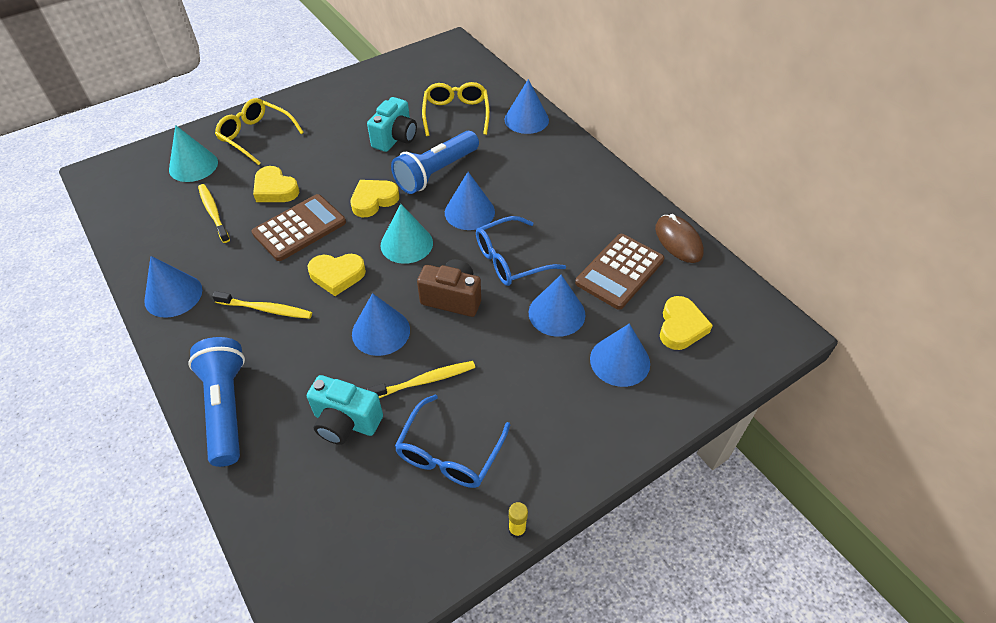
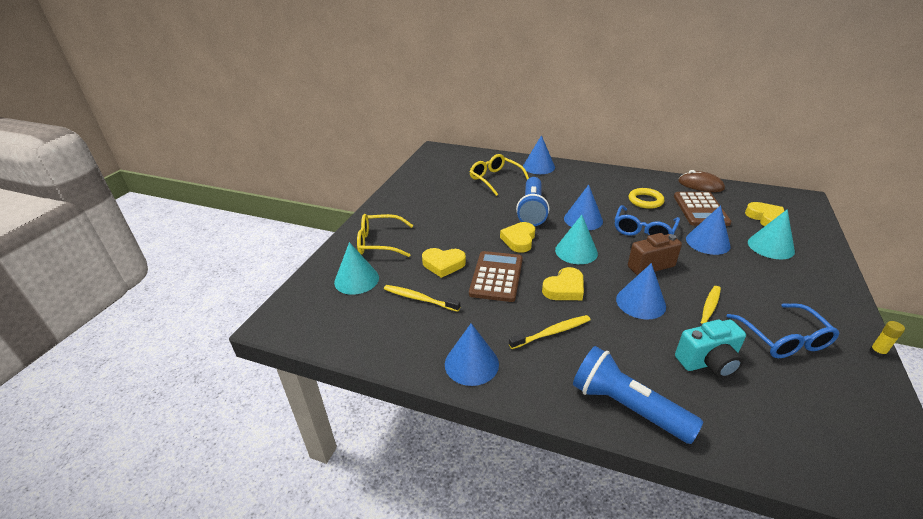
camera: 35 degrees left, 15 degrees down
turquoise camera [367,97,417,152] -> none
blue cone [590,323,650,387] -> turquoise cone [748,209,795,259]
none -> yellow ring [629,188,664,209]

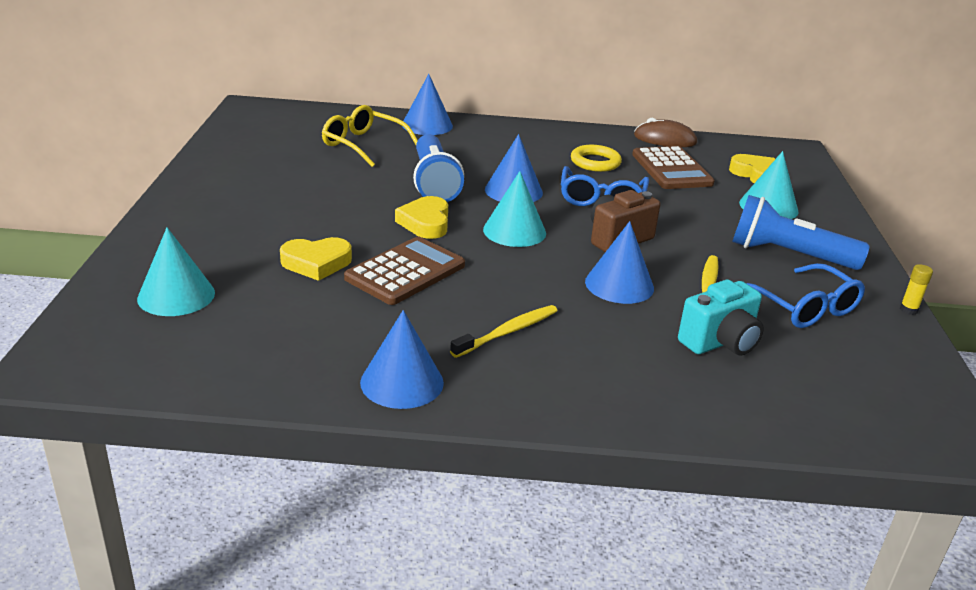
camera: 20 degrees left, 5 degrees down
yellow glasses [357,214,413,257] -> none
yellow toothbrush [384,285,460,312] -> none
brown calculator [469,251,523,302] -> brown calculator turned 45 degrees clockwise [344,237,465,305]
yellow heart [542,267,584,300] -> none
blue flashlight [573,346,703,444] -> blue flashlight moved to [732,195,870,270]
blue cone [686,205,731,255] -> none

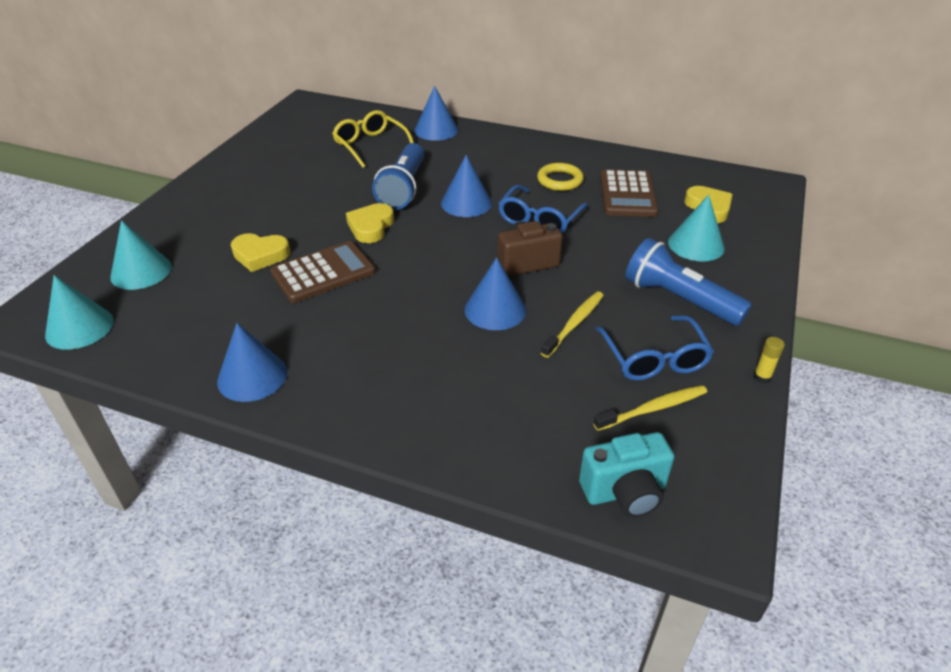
camera: 20 degrees right, 10 degrees up
yellow toothbrush [450,305,558,358] -> yellow toothbrush moved to [593,385,707,431]
turquoise cone [483,171,546,247] -> turquoise cone moved to [45,275,114,350]
brown mouse [634,118,697,147] -> none
turquoise camera [678,280,764,355] -> turquoise camera moved to [579,432,674,518]

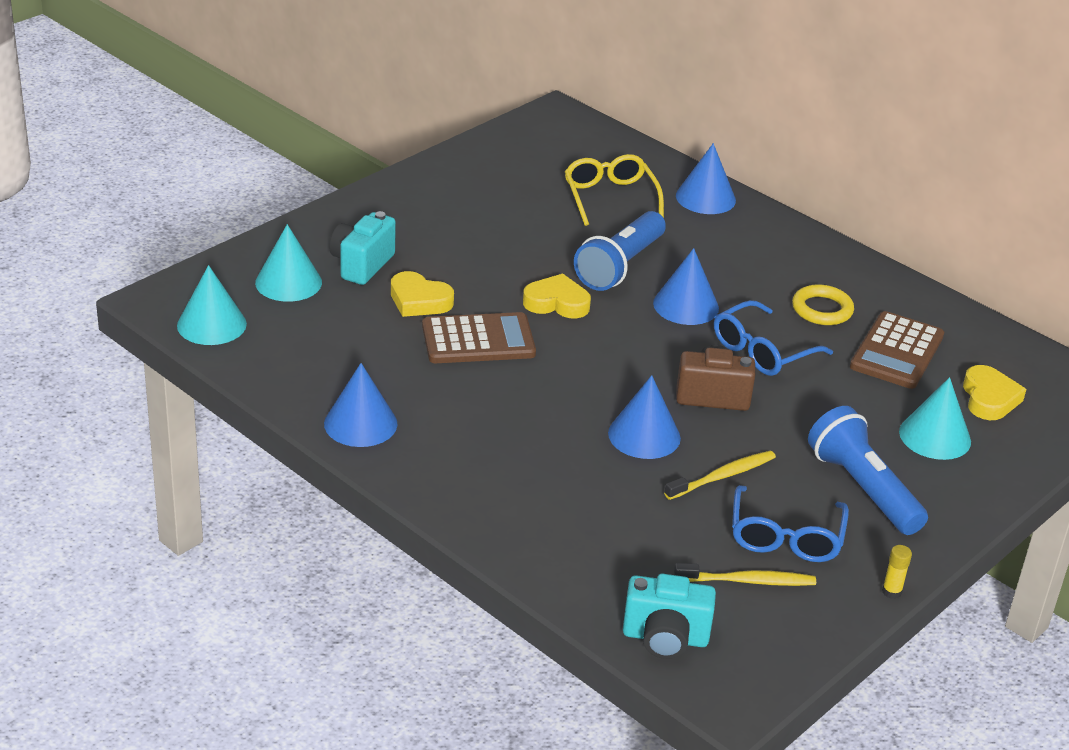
camera: 20 degrees right, 5 degrees down
yellow heart [346,203,394,243] -> yellow heart turned 60 degrees clockwise [523,274,591,318]
none -> turquoise camera [329,211,396,285]

